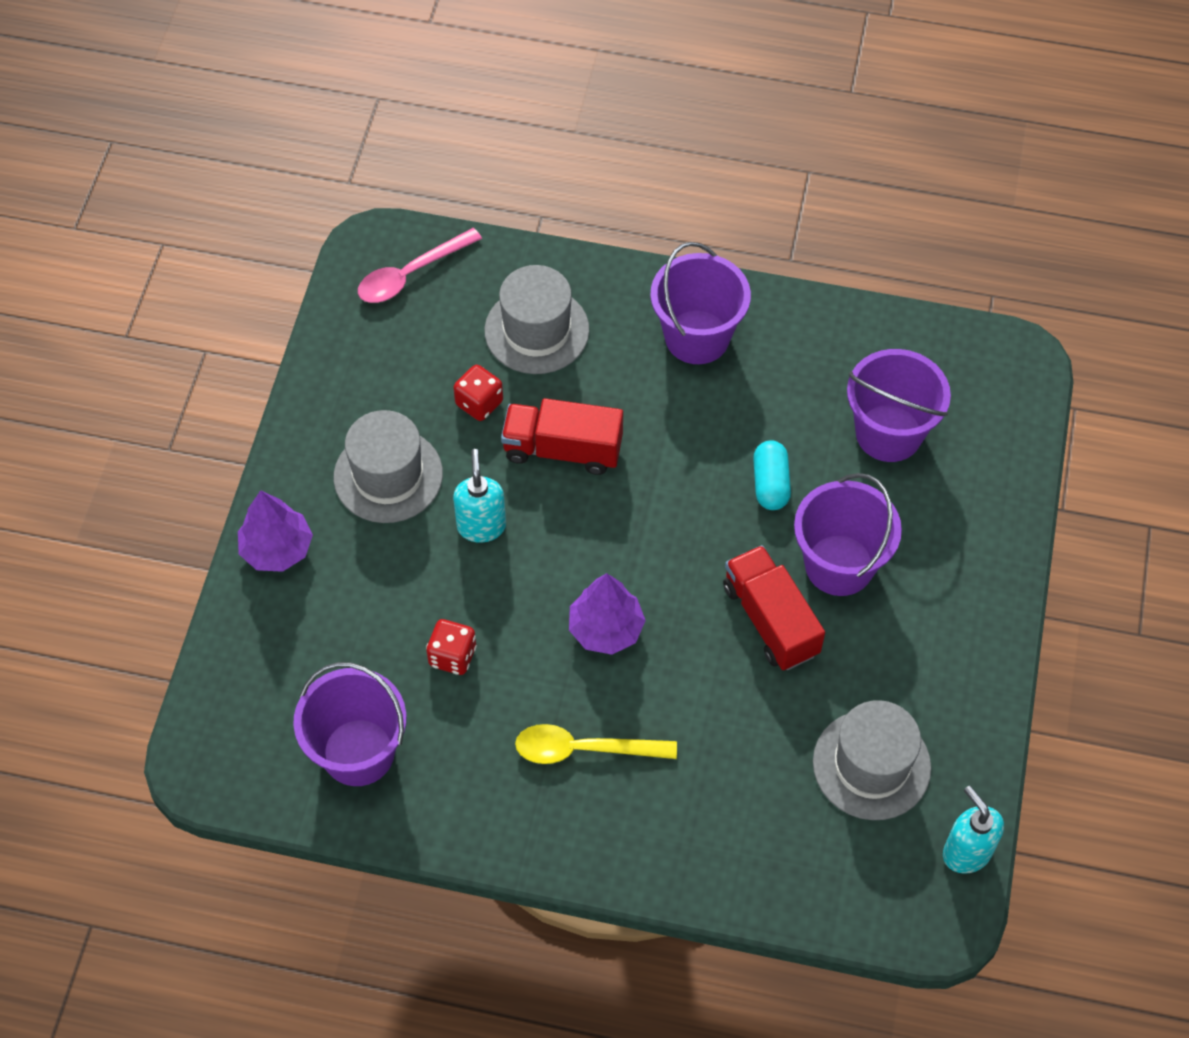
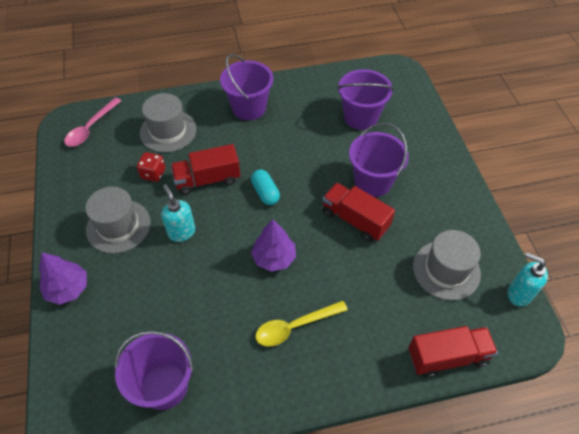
camera: 25 degrees left, 5 degrees down
red dice [426,619,477,675] -> none
turquoise capsule [753,440,791,510] -> turquoise capsule moved to [251,170,280,205]
none -> red truck [408,326,498,378]

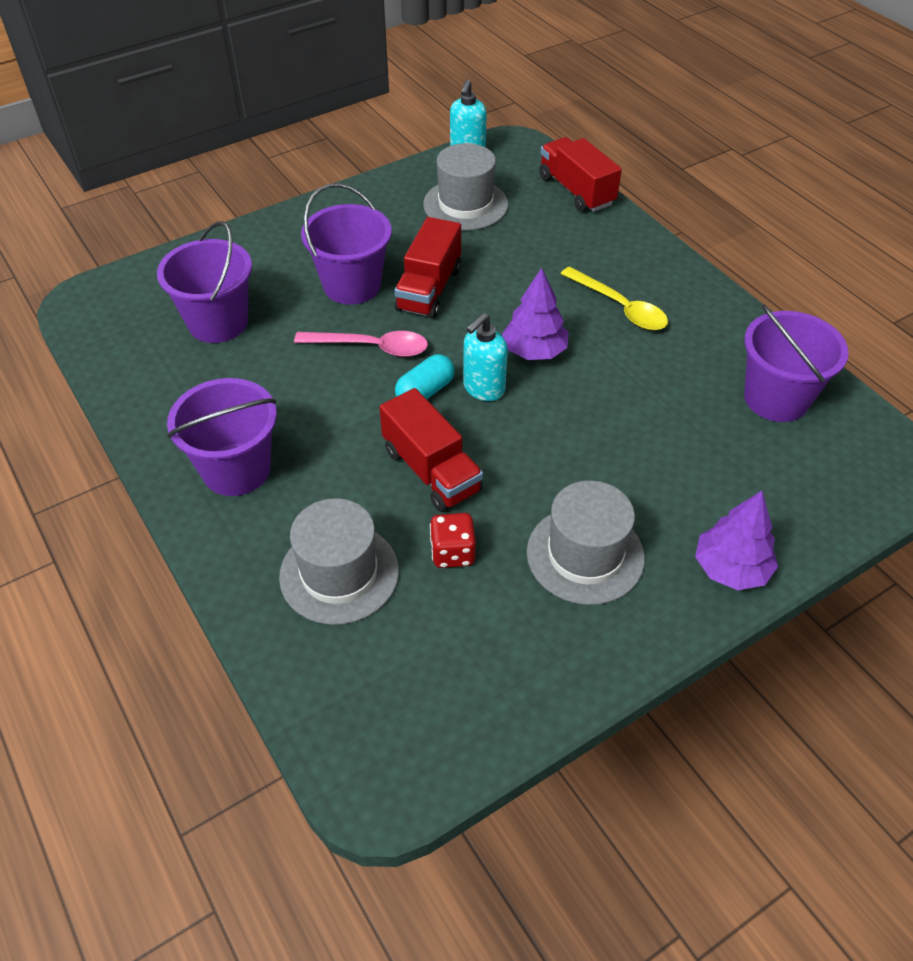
camera: 110 degrees left, 5 degrees down
pink spoon [64,97,121,147] -> pink spoon moved to [294,331,428,357]
turquoise soap dispenser [161,184,195,242] -> turquoise soap dispenser moved to [463,313,508,401]

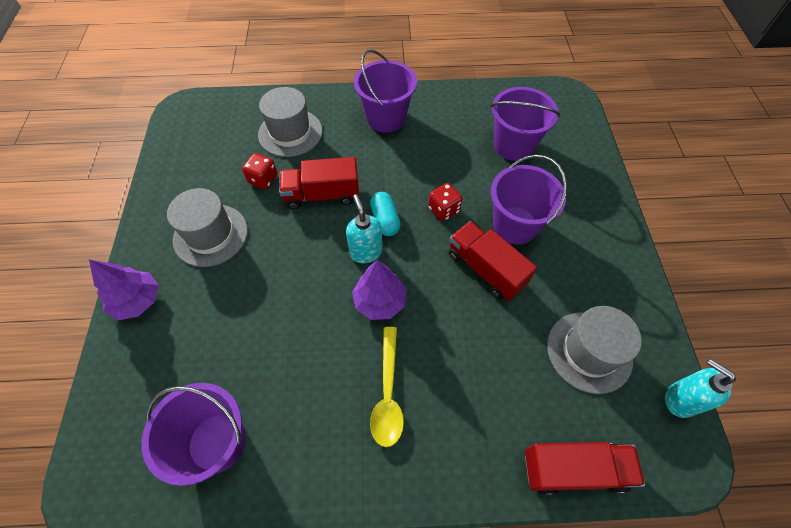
camera: 120 degrees right, 10 degrees up
pink spoon [294,331,428,357] -> red dice [428,183,463,221]
yellow spoon [561,267,668,330] -> yellow spoon turned 75 degrees counterclockwise [370,327,404,447]

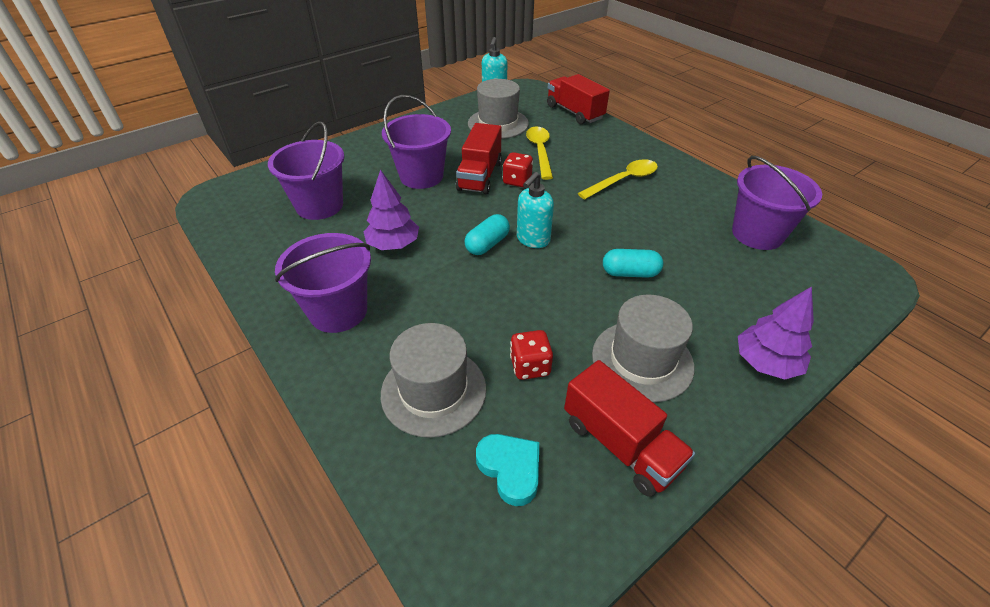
camera: 125 degrees left, 15 degrees down
red truck [279,157,359,209] -> red truck moved to [564,360,695,497]
purple tree [352,260,407,320] -> purple tree moved to [364,170,419,250]
red dice [428,183,463,221] -> red dice moved to [503,152,533,187]
none -> turquoise heart [476,434,539,506]
none -> yellow spoon [526,127,553,180]
none -> turquoise capsule [603,249,663,278]

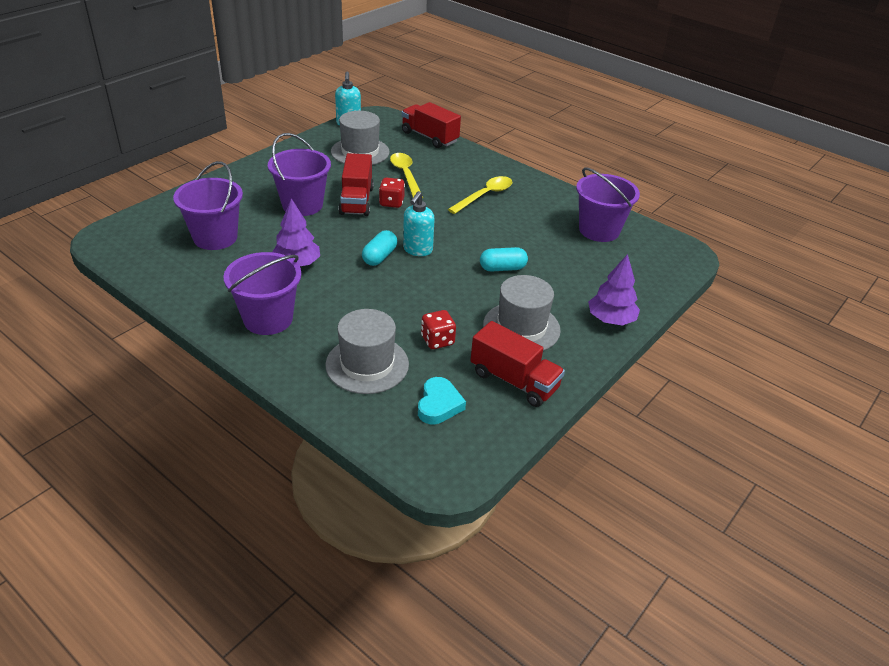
camera: 15 degrees left, 5 degrees down
turquoise heart [476,434,539,506] -> turquoise heart turned 60 degrees clockwise [418,377,466,424]

